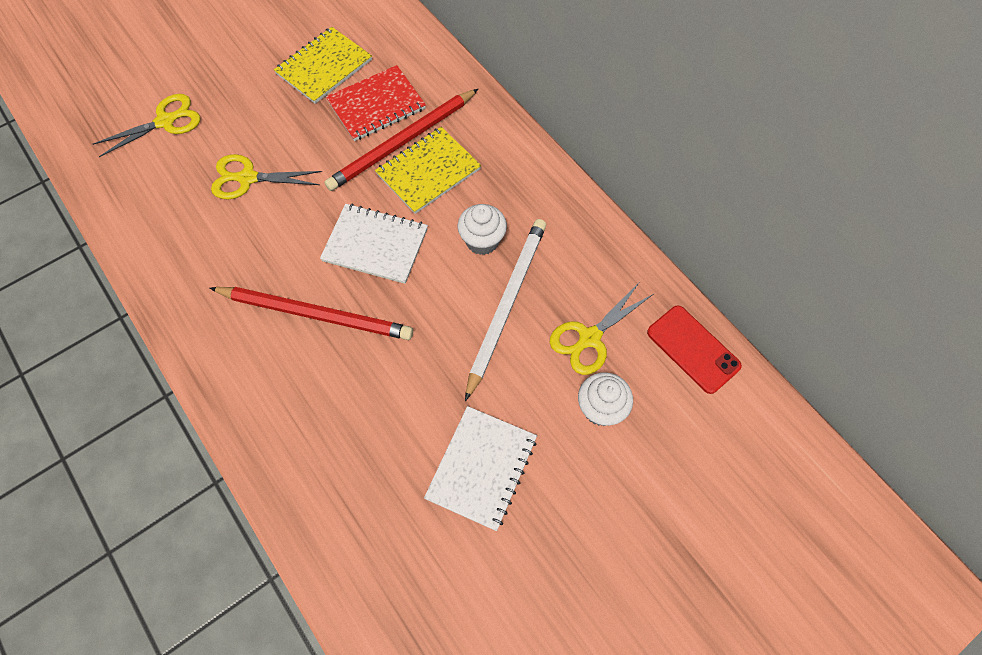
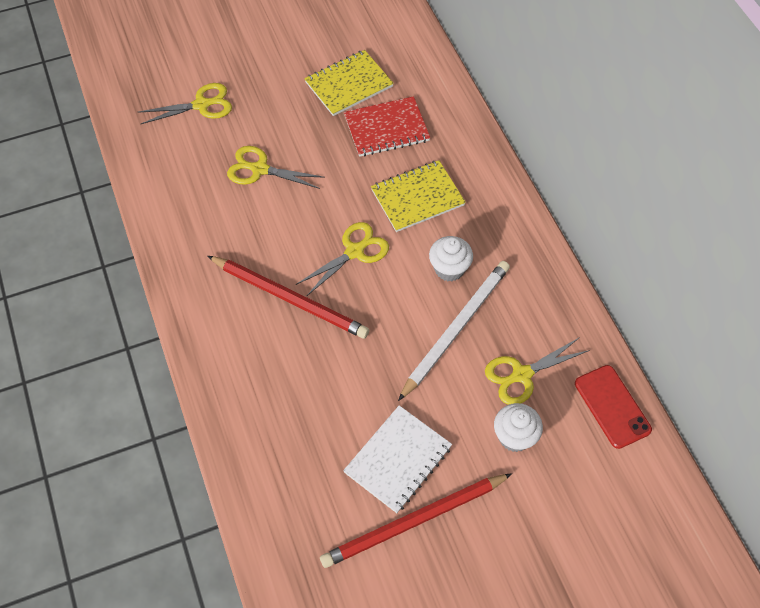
camera: 15 degrees right, 5 degrees down
white notebook [320,204,428,284] -> yellow scissors [296,222,389,296]
red pencil [325,89,478,191] -> red pencil moved to [320,473,512,568]

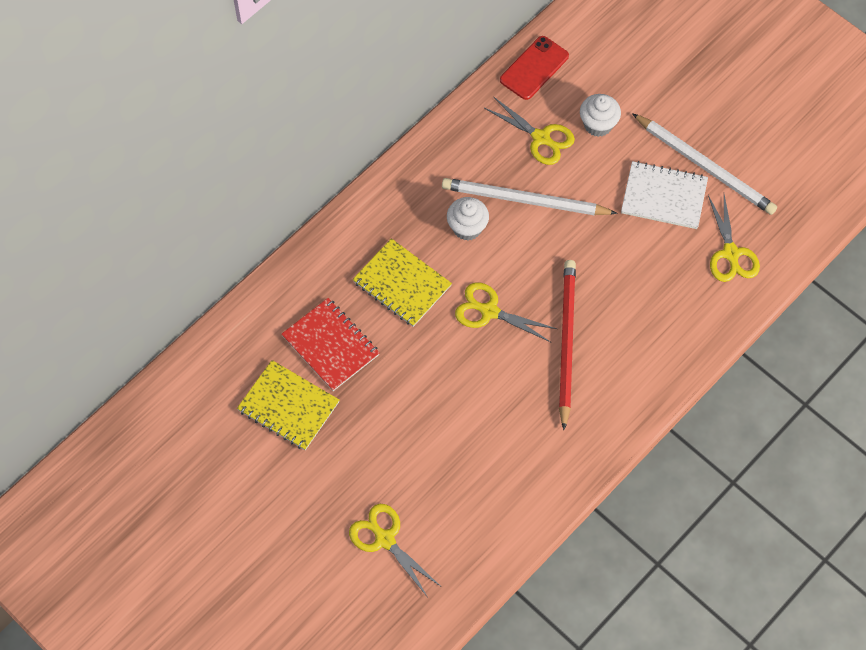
camera: 115 degrees left, 5 degrees up
yellow scissors [227,146,325,189] -> yellow scissors moved to [708,194,760,282]
red pencil [320,473,512,568] -> white pencil [632,113,777,215]

